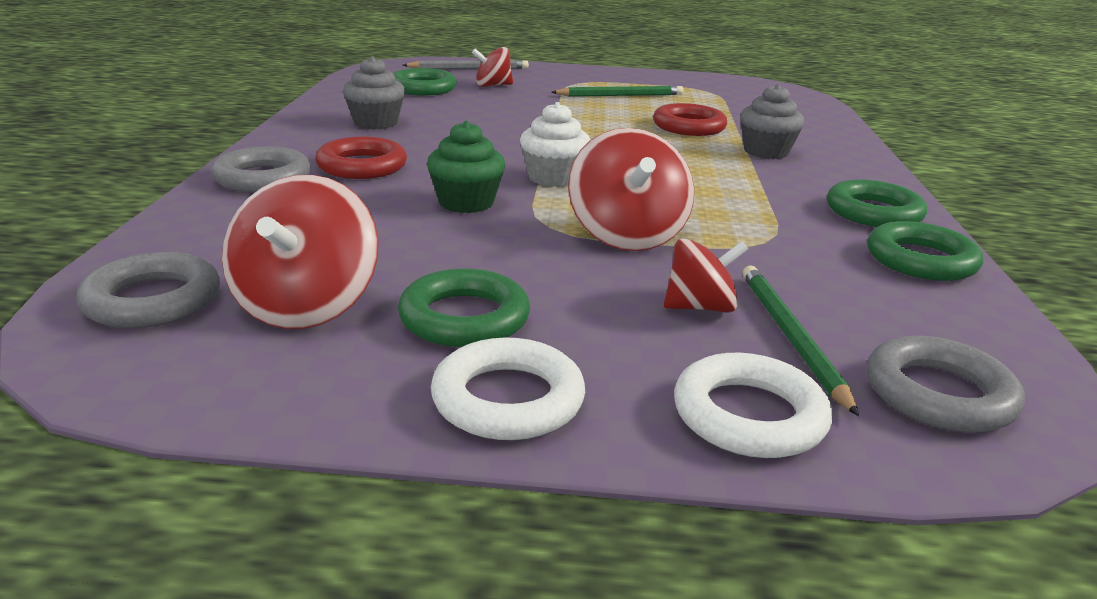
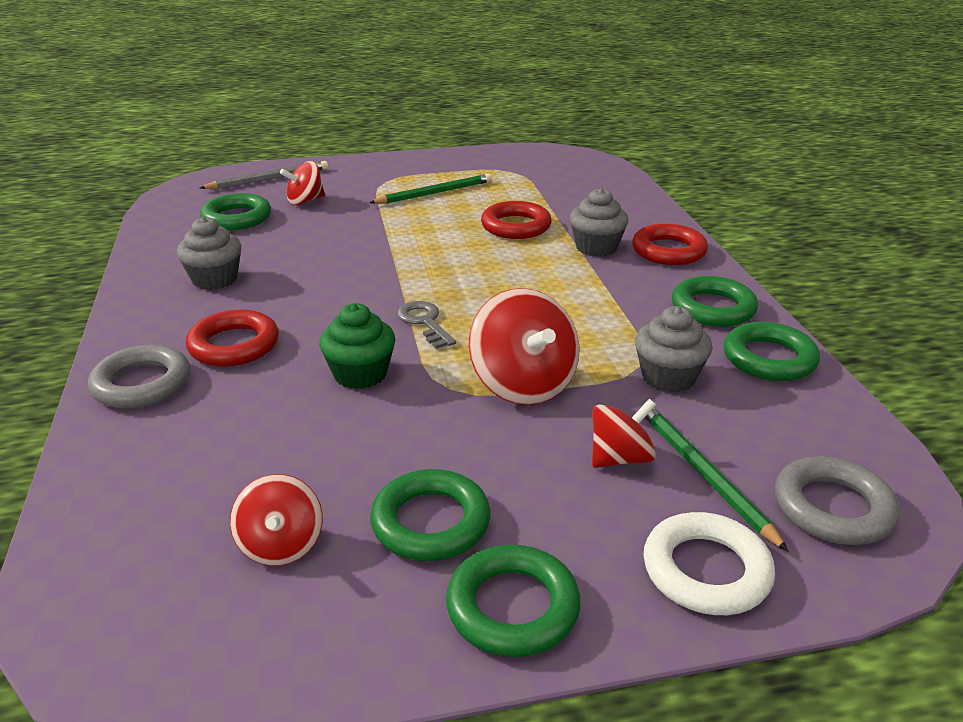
camera: 15 degrees left, 5 degrees up
grey ring [76,252,220,328] -> none
red spinning top [222,175,378,329] -> red spinning top [230,474,323,566], size x0.61
white ring [431,337,585,440] -> green ring [446,544,581,657]
white cupcake [520,102,590,187] -> grey key [397,301,456,349]
none -> red ring [632,223,708,265]
none -> grey cupcake [635,306,713,392]

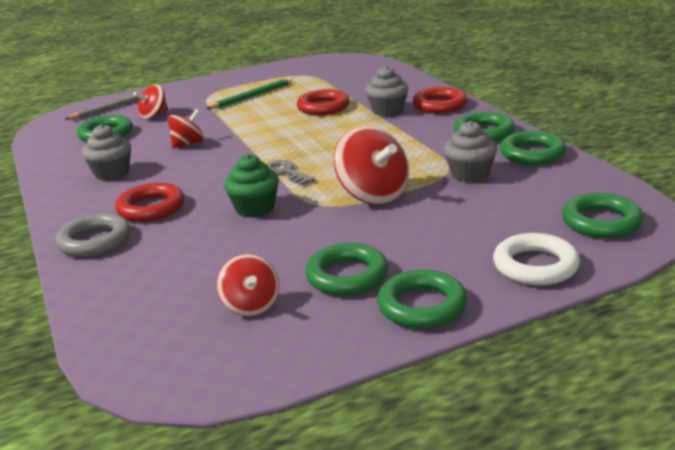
camera: 10 degrees left, 5 degrees down
red spinning top [592,399,656,468] -> red spinning top moved to [167,109,204,149]
green pencil [645,408,788,551] -> none
grey ring [775,456,900,545] -> green ring [562,193,643,238]

